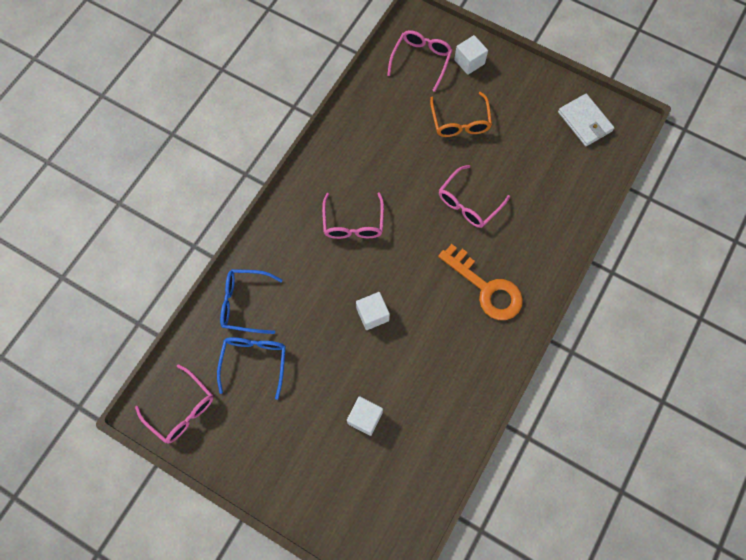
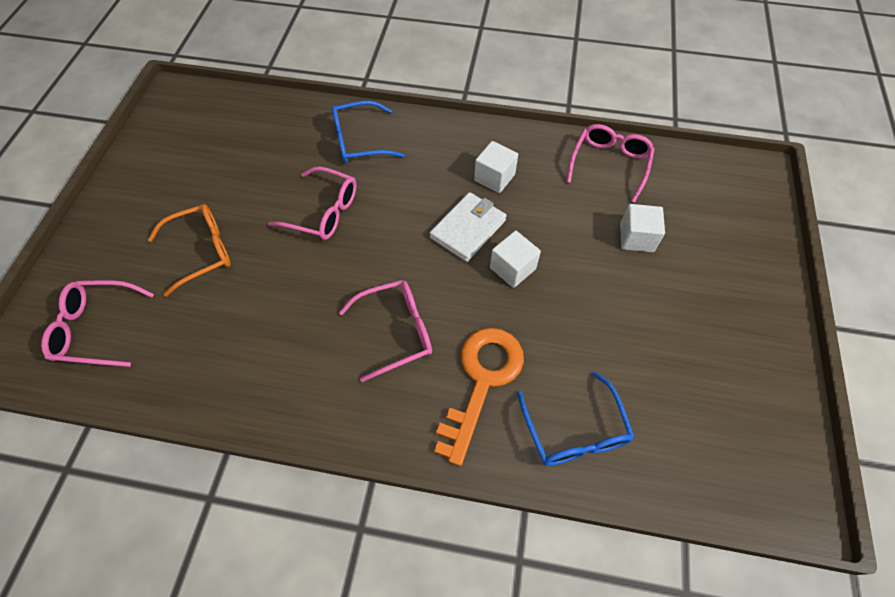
camera: 110 degrees left, 10 degrees down
pink glasses [135,364,213,444] -> pink glasses moved to [567,124,655,203]
blue glasses [217,337,286,400] -> blue glasses moved to [332,100,405,163]
orange key [438,244,523,320] -> orange key moved to [434,328,524,466]
white cube [454,35,488,75] -> white cube moved to [474,141,518,193]
white wallet [558,94,614,146] -> white wallet moved to [430,192,507,262]

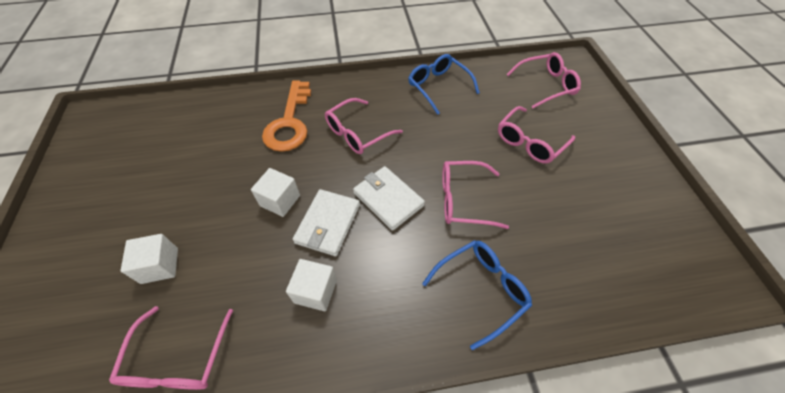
camera: 160 degrees right, 5 degrees down
orange glasses [148,204,231,297] -> pink glasses [498,106,575,164]
blue glasses [517,371,635,466] -> blue glasses moved to [408,54,480,115]
none -> white wallet [353,166,425,231]

